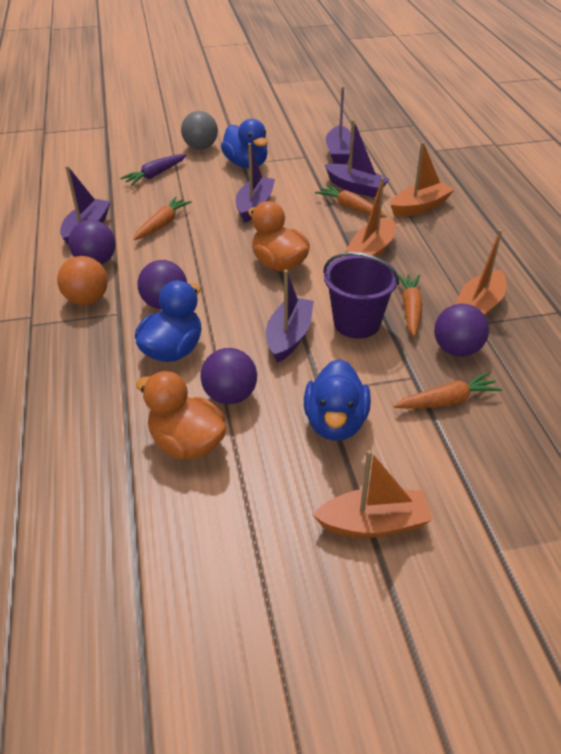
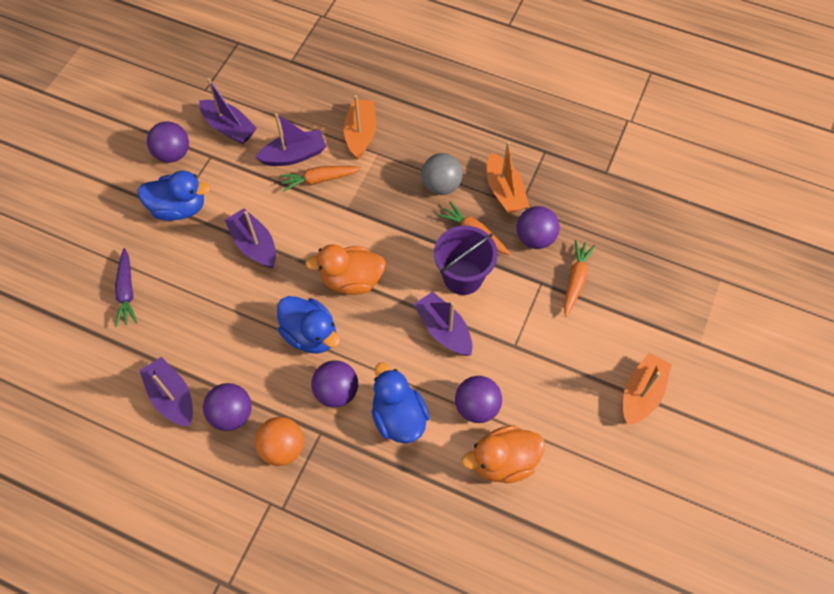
camera: 55 degrees left, 20 degrees up
orange carrot [134,197,192,240] -> none
grey ball [181,111,218,149] -> grey ball moved to [421,153,463,195]
blue duck [304,359,371,441] -> blue duck moved to [277,296,340,354]
orange boat [345,177,396,258] -> none
none -> purple ball [147,122,189,163]

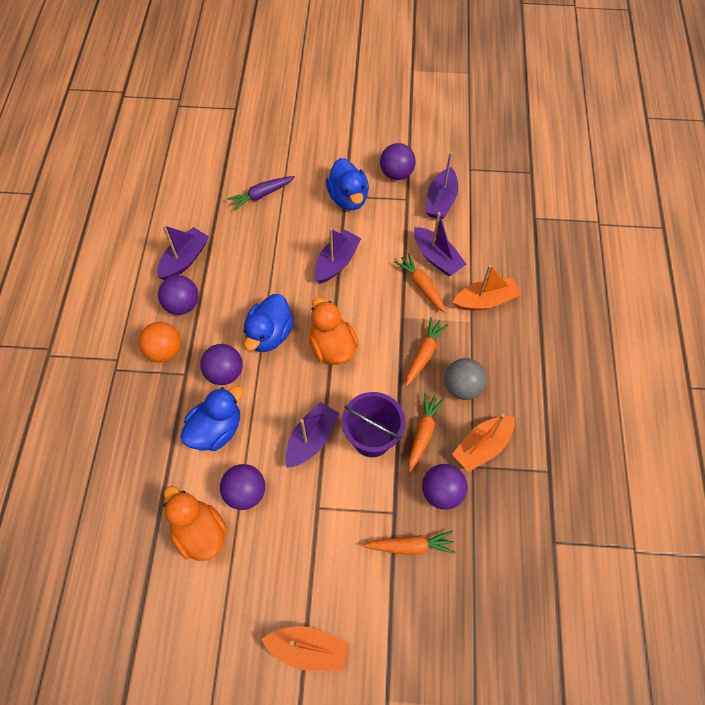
camera: 70 degrees right, 0 degrees up
none -> orange carrot [406,317,448,386]

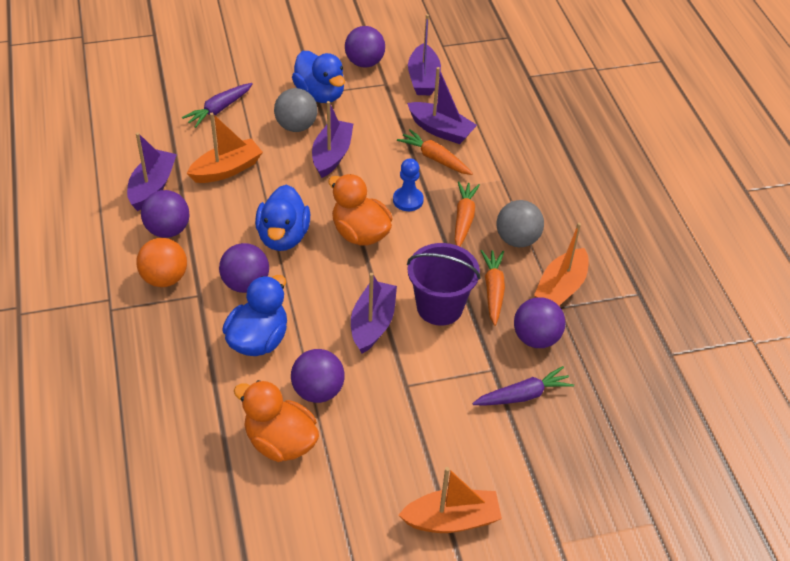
camera: 20 degrees left, 15 degrees down
orange carrot [363,531,455,555] -> purple carrot [472,366,574,406]
orange boat [453,265,521,311] -> orange boat moved to [187,113,263,183]
none -> grey ball [274,88,318,132]
none -> blue pawn [393,158,424,211]

